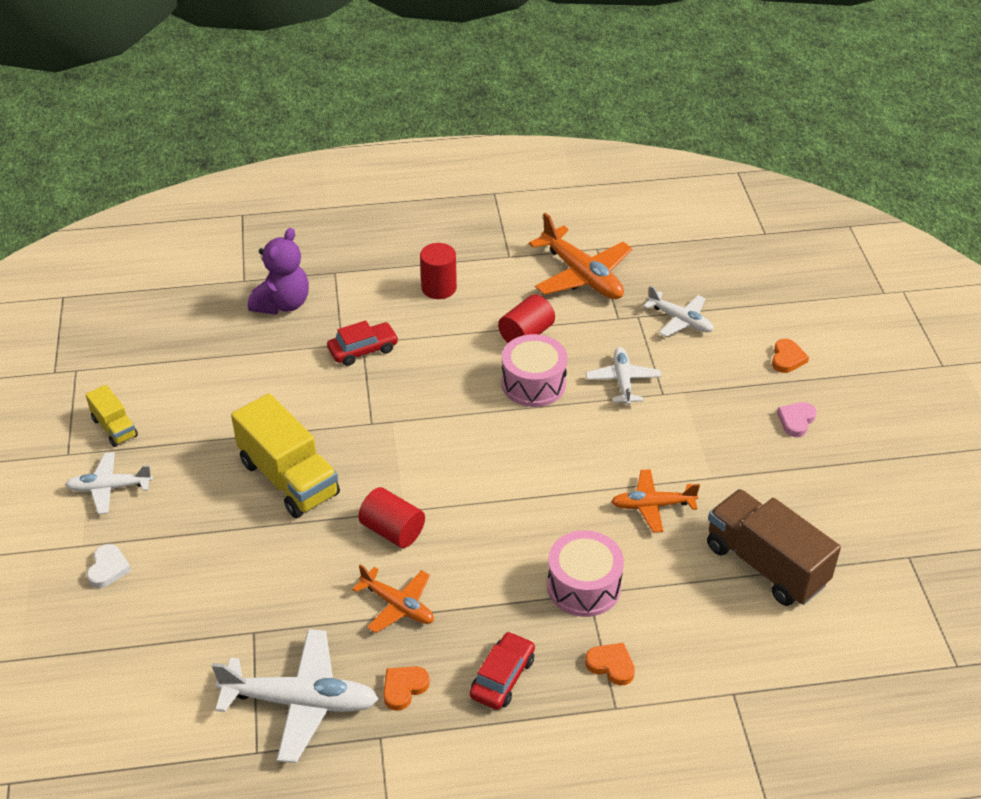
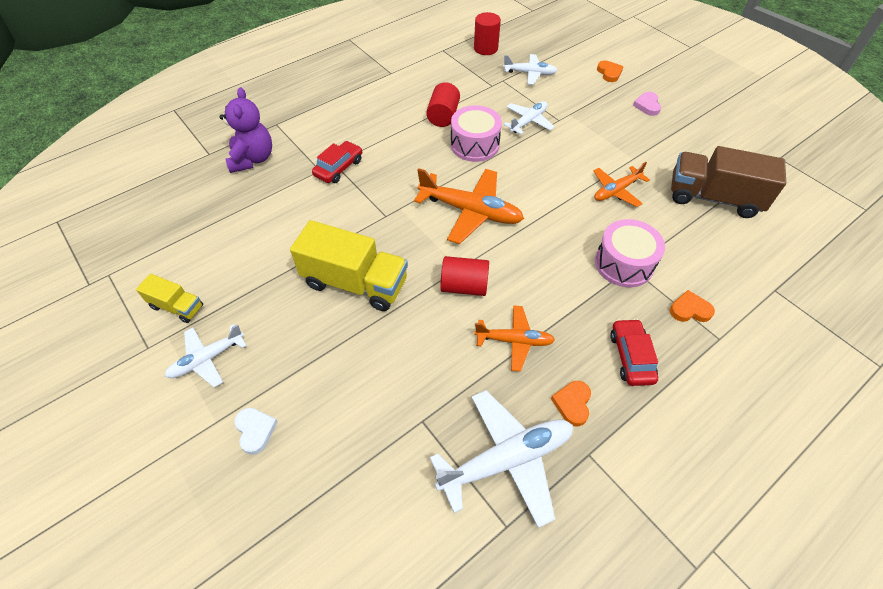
camera: 30 degrees left, 10 degrees up
red cylinder [420,243,457,299] -> red cylinder moved to [474,12,501,55]
orange plane [529,213,633,299] -> orange plane moved to [414,168,524,244]
white plane [586,347,661,405] -> white plane turned 75 degrees clockwise [503,101,554,134]

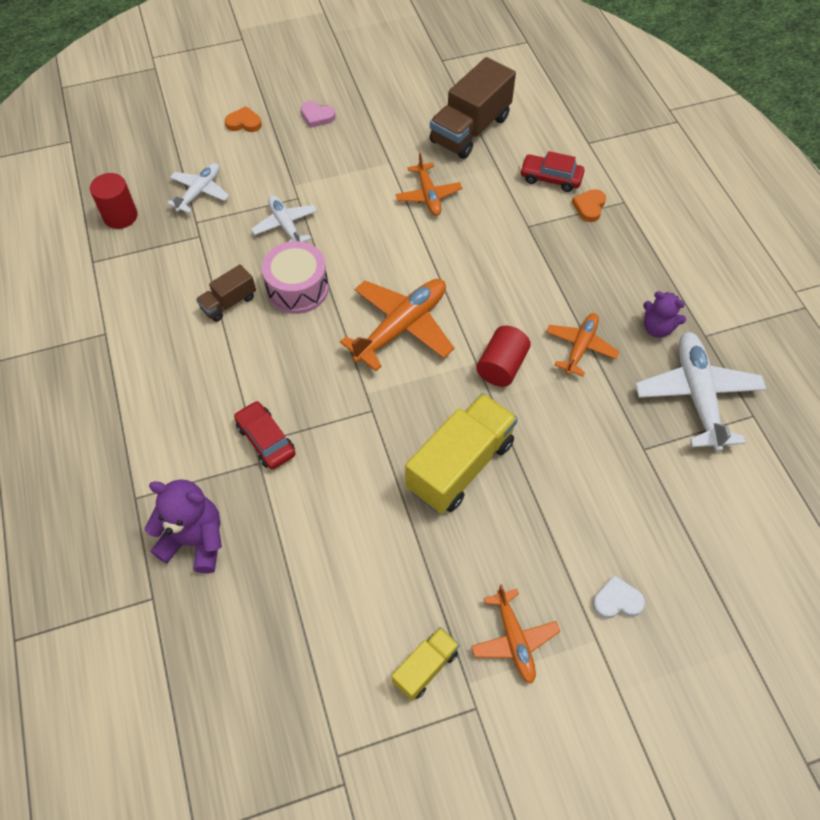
camera: 70 degrees left, 5 degrees up
white plane [165,324,247,387] -> orange plane [471,584,560,684]
red cylinder [426,82,460,127] -> brown truck [196,264,256,322]
orange heart [551,381,591,427] -> purple teddy bear [643,291,686,338]
pink drum [595,219,665,287] -> none
red car [610,319,658,386] -> red car moved to [520,151,584,192]

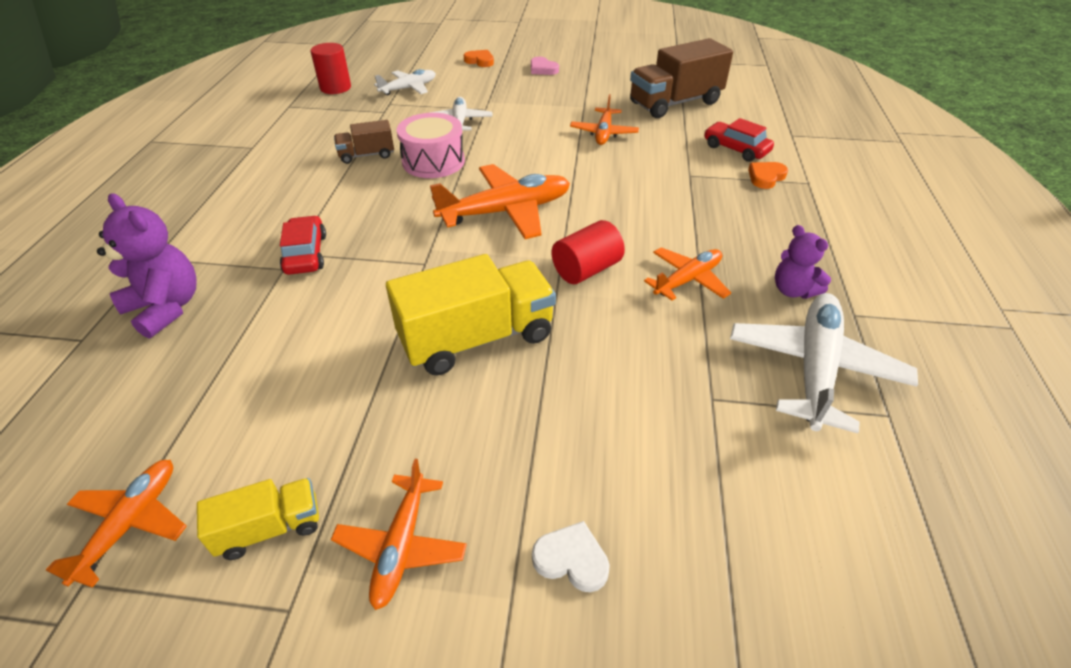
camera: 25 degrees right, 15 degrees down
none -> orange plane [46,460,187,588]

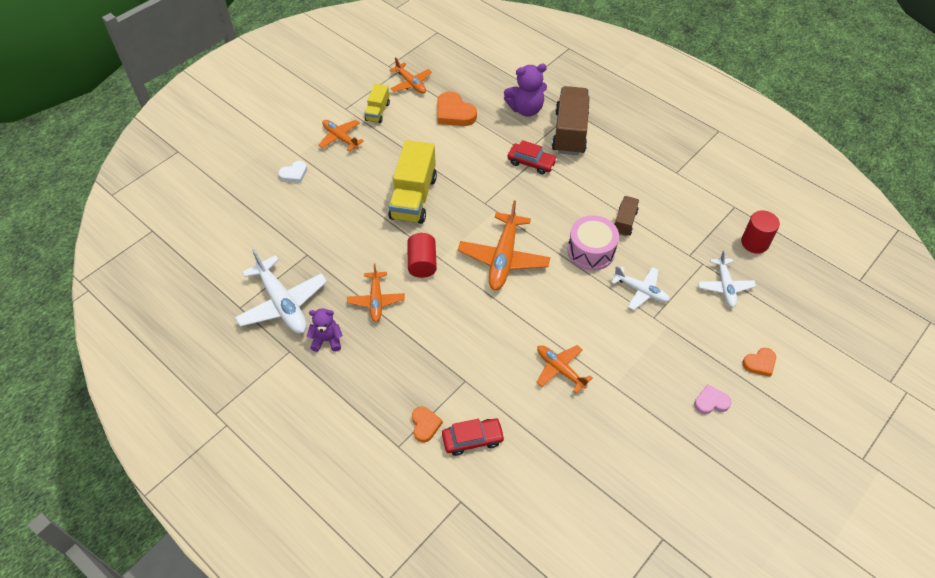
camera: 125 degrees right, 10 degrees up
brown truck [630,38,733,118] -> brown truck moved to [552,86,590,155]
none -> orange heart [437,91,477,126]

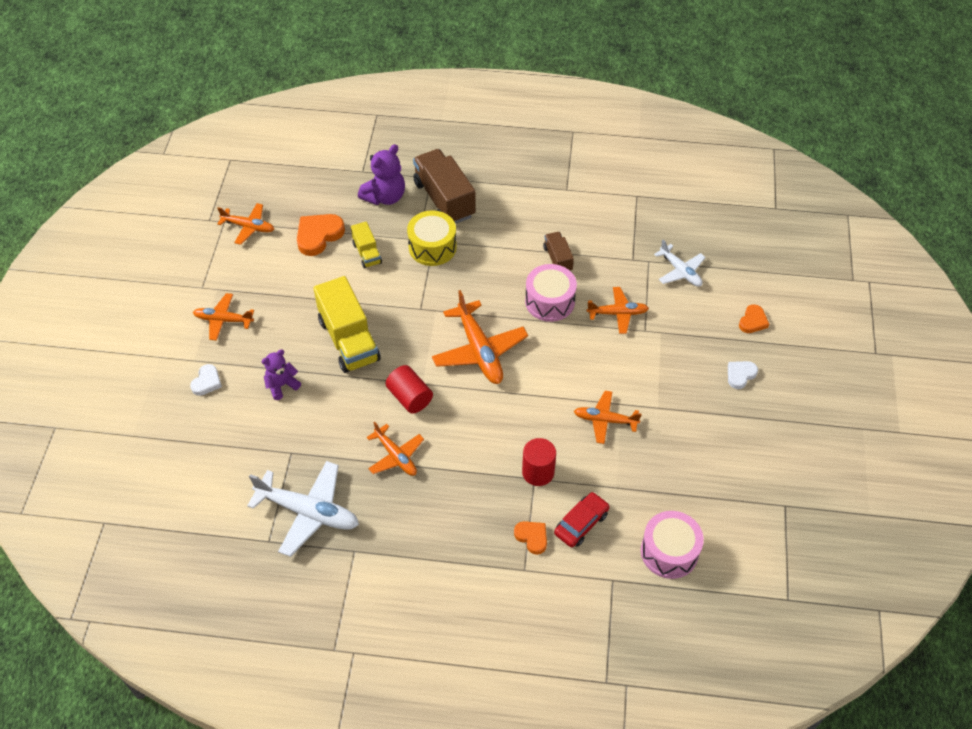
camera: 35 degrees left, 0 degrees up
purple teddy bear [307,308,343,352] -> purple teddy bear moved to [262,349,301,400]
yellow truck [364,84,390,123] -> yellow truck moved to [351,222,382,268]
orange heart [437,91,477,126] -> orange heart turned 120 degrees clockwise [297,214,345,256]
red car [508,140,557,174] -> yellow drum [407,210,457,266]
white plane [611,266,670,310] -> orange plane [587,287,649,334]
pink heart [694,384,731,414] -> white heart [728,361,758,389]
red cylinder [741,210,780,254] -> red cylinder moved to [522,438,556,486]
none -> pink drum [641,511,704,579]

